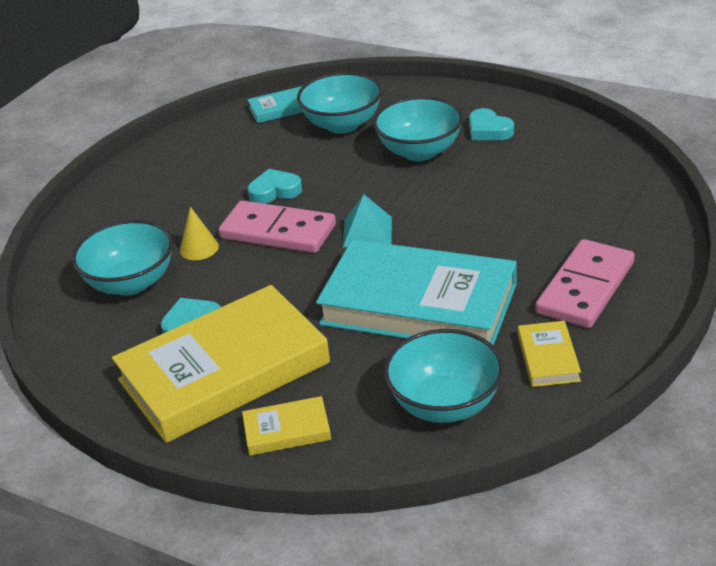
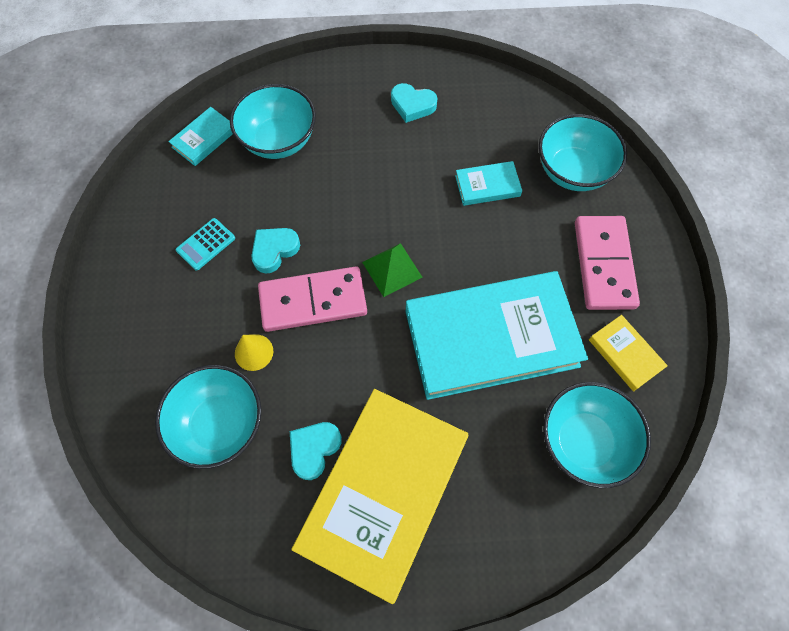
camera: 35 degrees left, 30 degrees up
yellow book [242,396,331,456] -> none
turquoise pyramid [343,195,392,247] -> green pyramid [362,243,422,297]
turquoise bowl [373,96,463,161] -> turquoise bowl moved to [539,114,627,191]
none -> turquoise calculator [176,218,235,270]
none -> turquoise book [455,161,522,206]

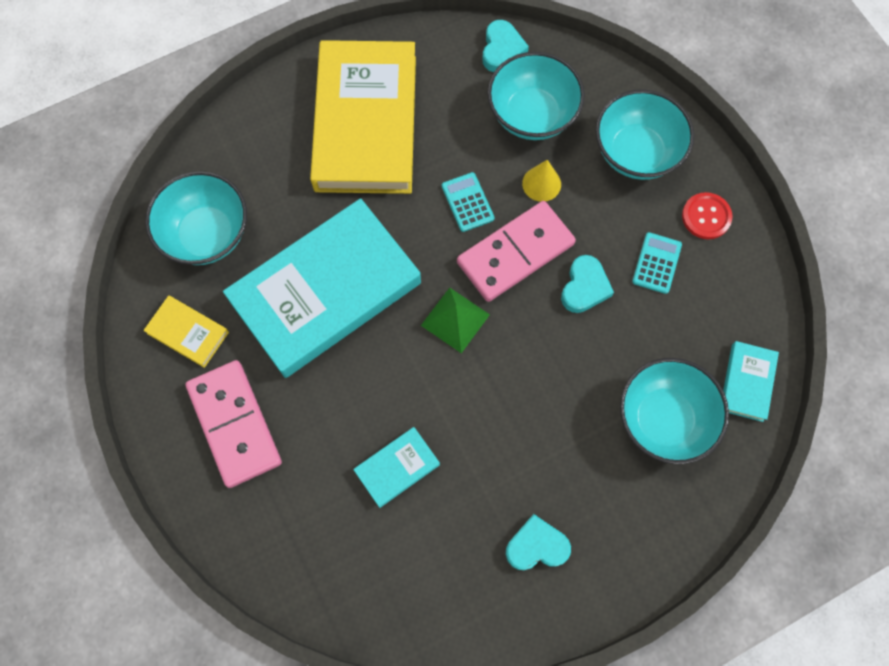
camera: 155 degrees right, 5 degrees up
turquoise heart [290,422,342,480] -> turquoise heart moved to [482,20,529,72]
turquoise bowl [539,114,627,191] -> turquoise bowl moved to [596,90,694,180]
none -> turquoise calculator [442,172,495,232]
none -> red button [682,192,732,239]

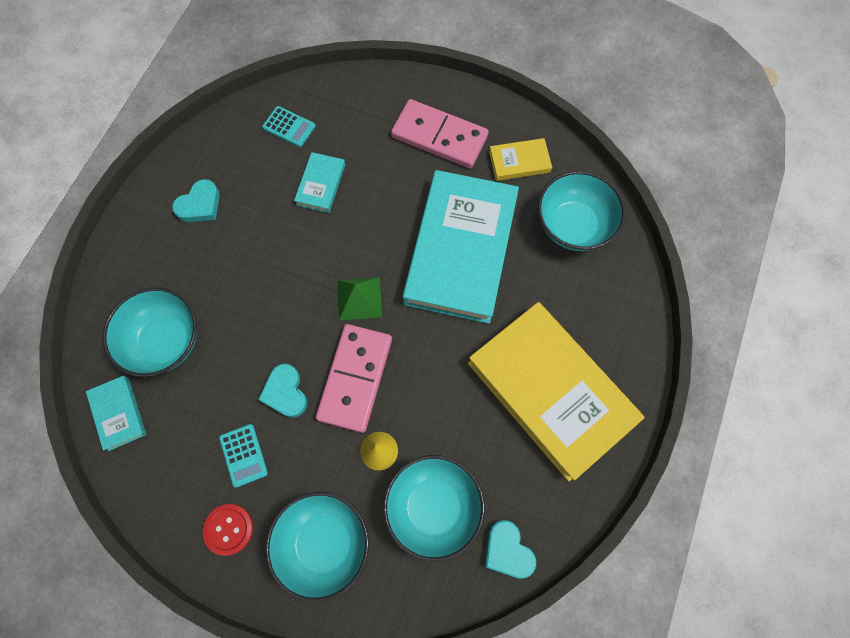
camera: 140 degrees right, 0 degrees up
turquoise calculator [442,172,495,232] -> turquoise calculator moved to [262,106,316,147]

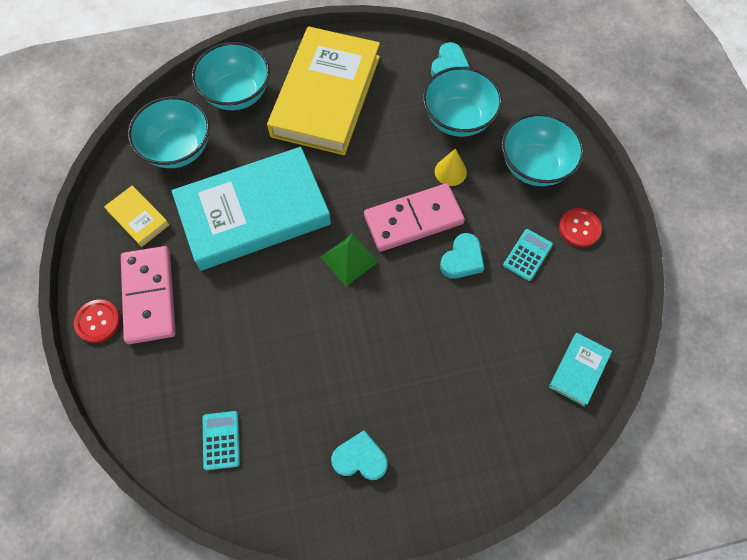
camera: 125 degrees left, 5 degrees down
turquoise bowl [102,287,197,377] -> turquoise bowl moved to [192,42,270,110]
turquoise book [294,152,346,213] -> none
none -> red button [74,300,120,343]

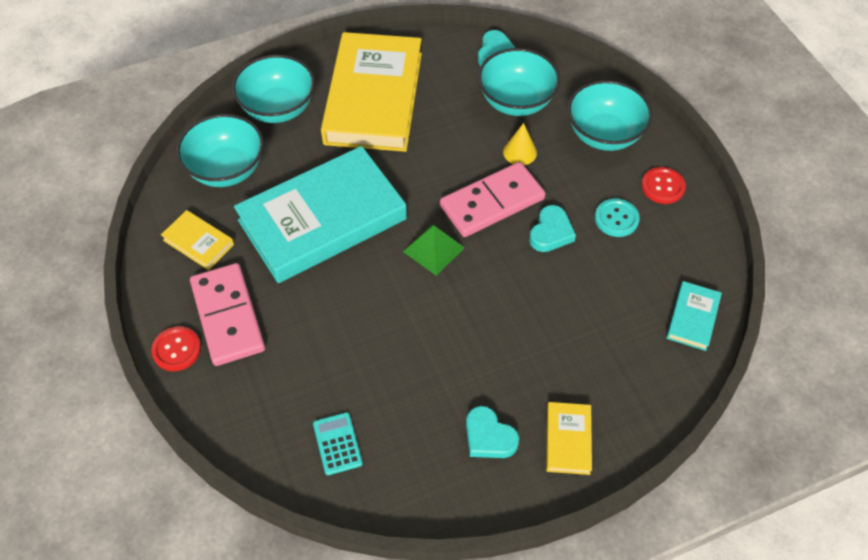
camera: 10 degrees left, 10 degrees down
turquoise heart [331,430,388,480] -> turquoise heart turned 135 degrees counterclockwise [466,406,519,458]
turquoise calculator [503,229,553,281] -> turquoise button [595,198,640,237]
none -> yellow book [546,402,592,475]

